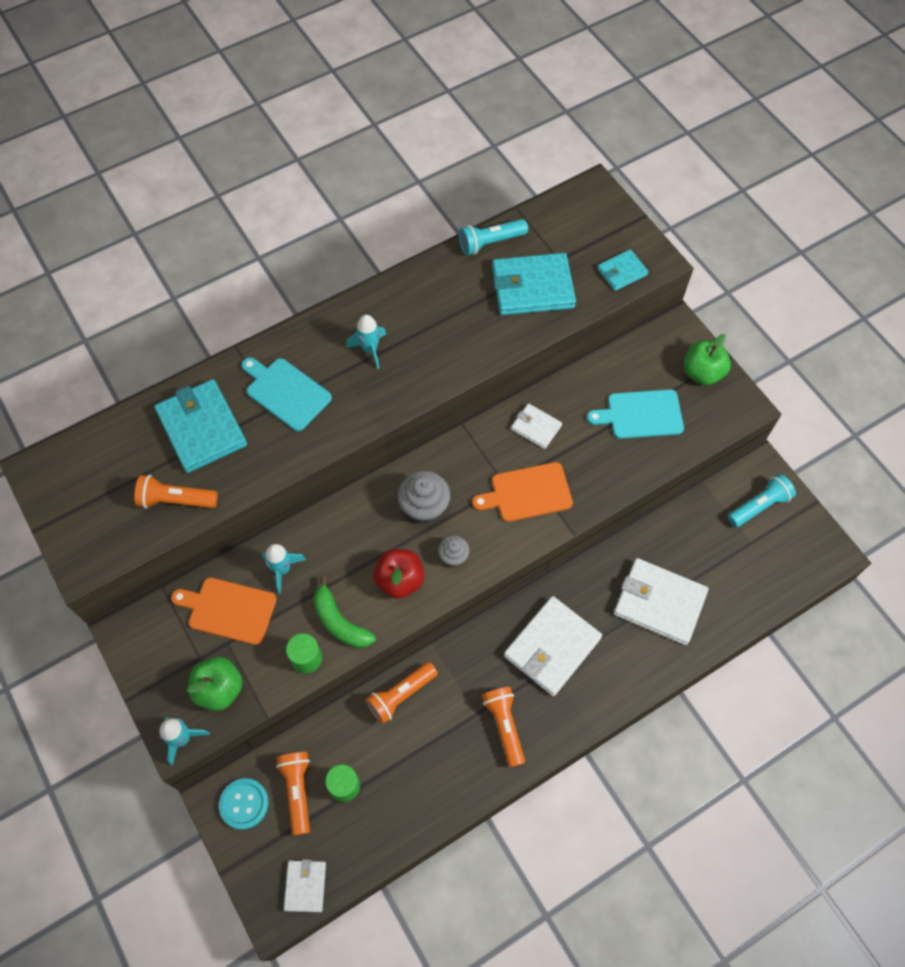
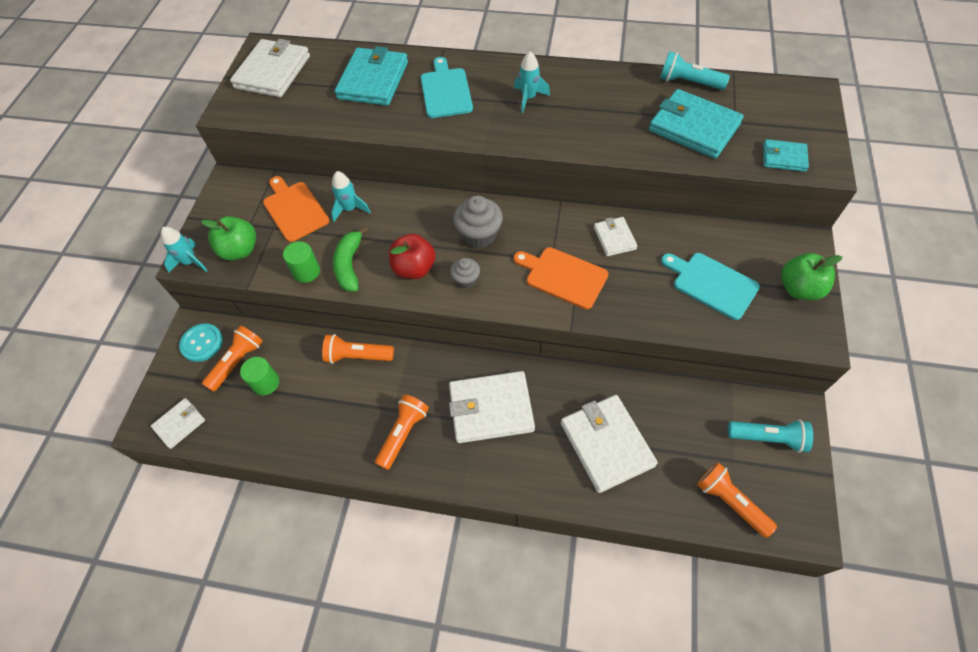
camera: 45 degrees right, 5 degrees down
orange flashlight [134,475,218,508] -> orange flashlight moved to [697,462,777,538]
none -> white wallet [230,39,310,97]

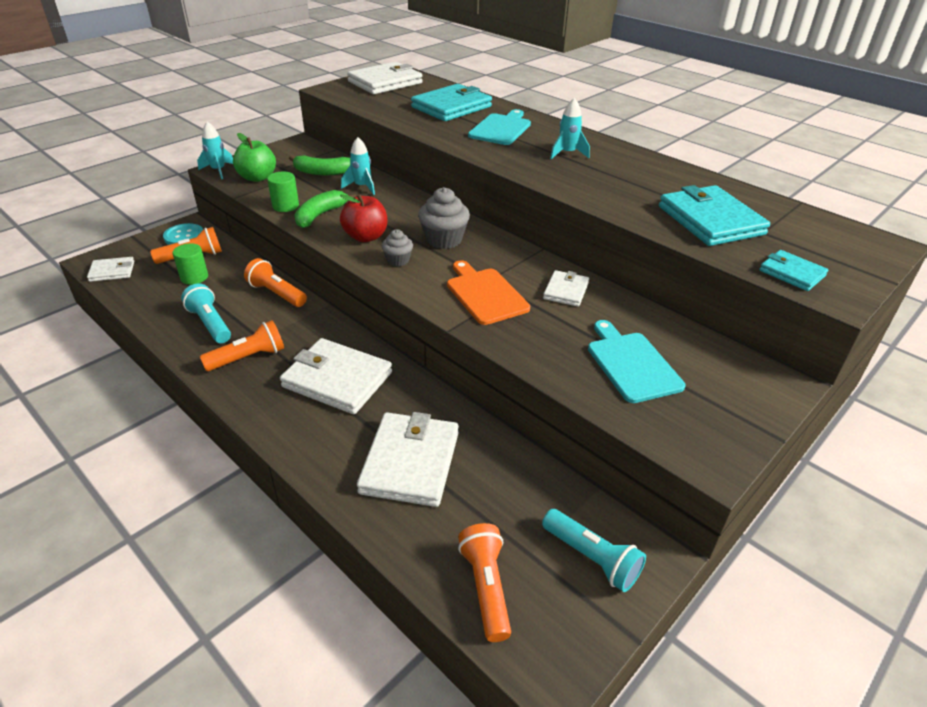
camera: 30 degrees right, 20 degrees down
orange cutting board [263,176,329,242] -> green banana [289,155,350,175]
turquoise flashlight [660,51,730,90] -> turquoise flashlight moved to [181,284,231,343]
green apple [781,253,842,300] -> none

